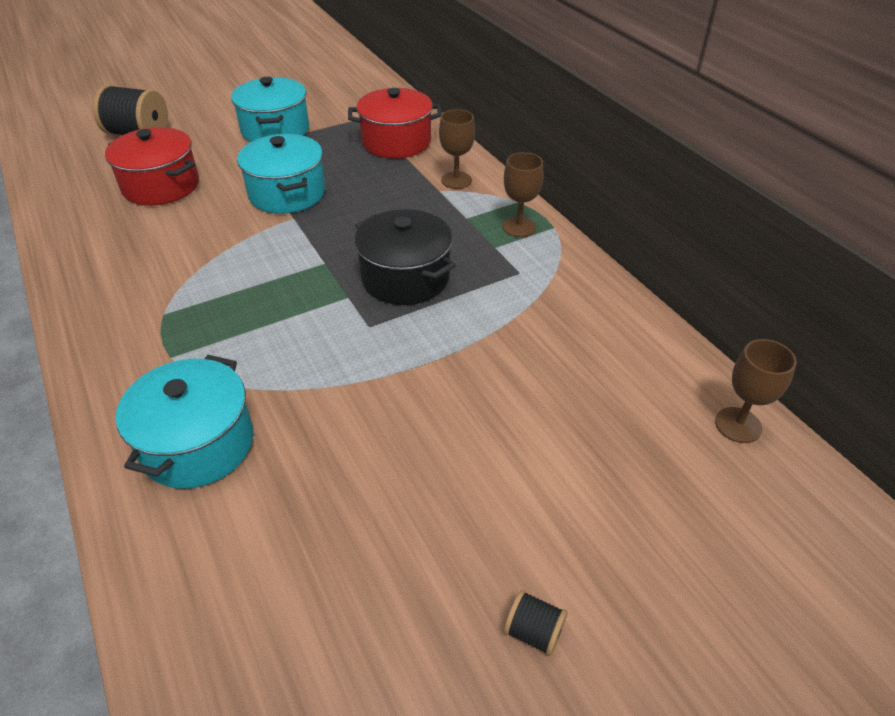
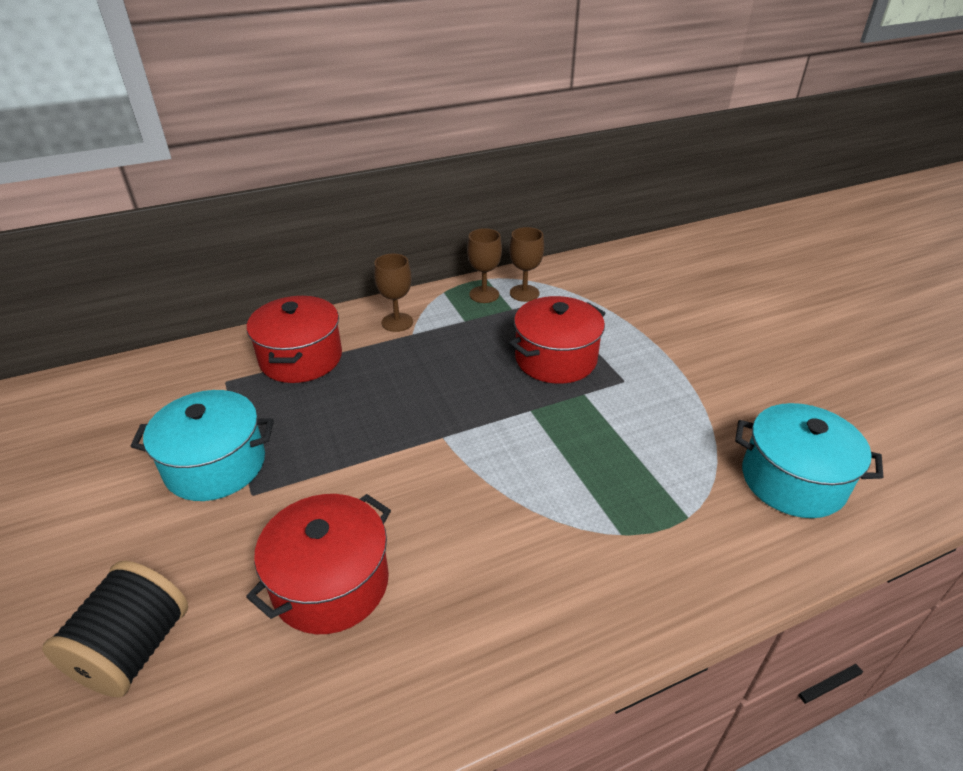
camera: 85 degrees left, 5 degrees down
turquoise pot [237,134,325,214] -> none
black pot [355,209,456,305] -> red pot [509,296,605,384]
black spool [504,590,568,656] -> none
brown goblet [715,339,797,443] -> brown goblet moved to [509,227,544,302]

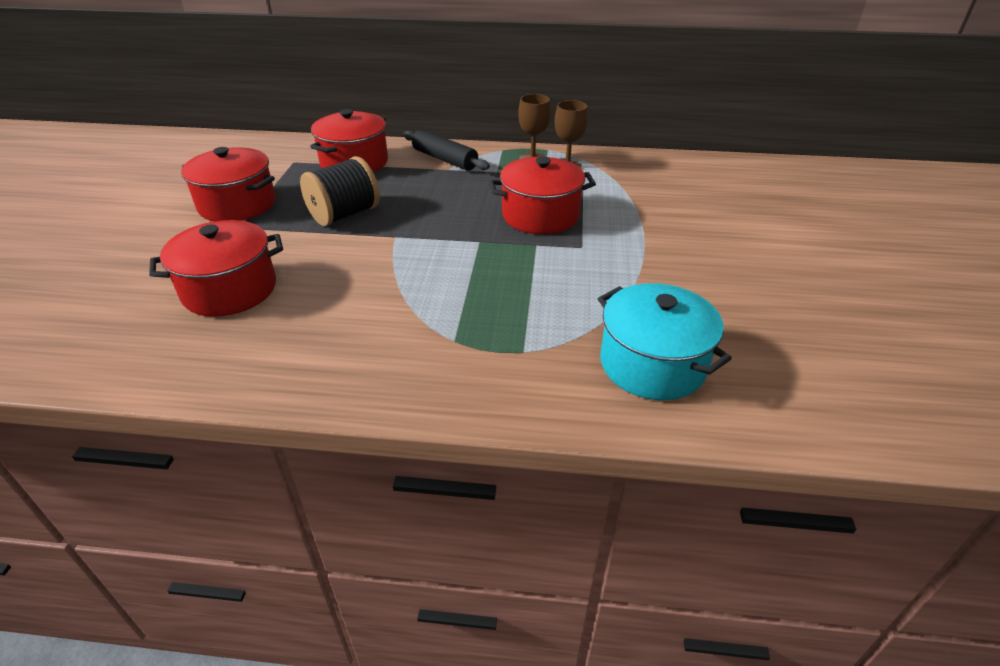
camera: 30 degrees right, 0 degrees up
black spool [42,561,188,697] -> black spool moved to [300,156,380,226]
turquoise pot [130,390,274,501] -> red pot [181,147,276,221]
brown goblet [374,254,413,332] -> black rolling pin [403,129,490,171]

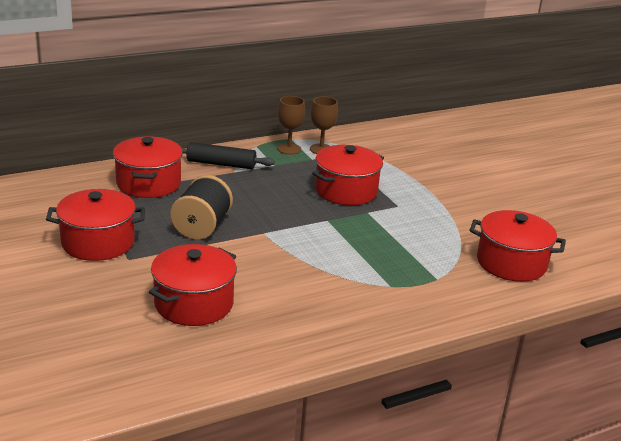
camera: 35 degrees left, 10 degrees down
turquoise pot [598,283,732,400] -> red pot [470,210,566,282]

